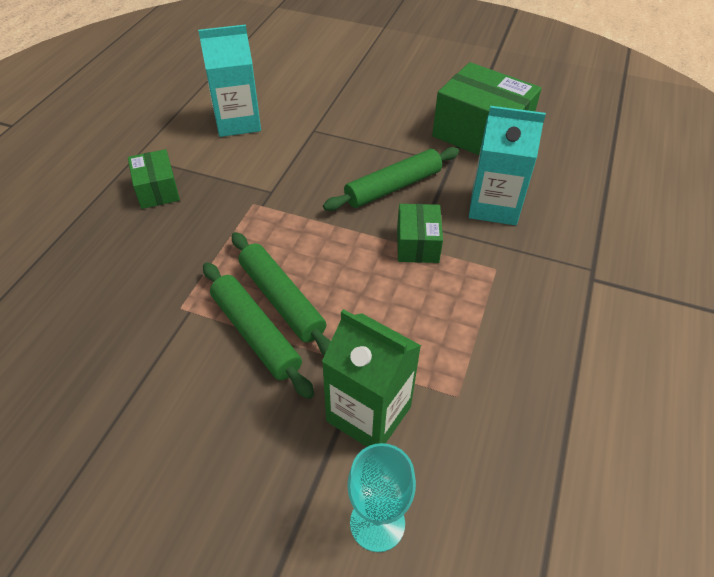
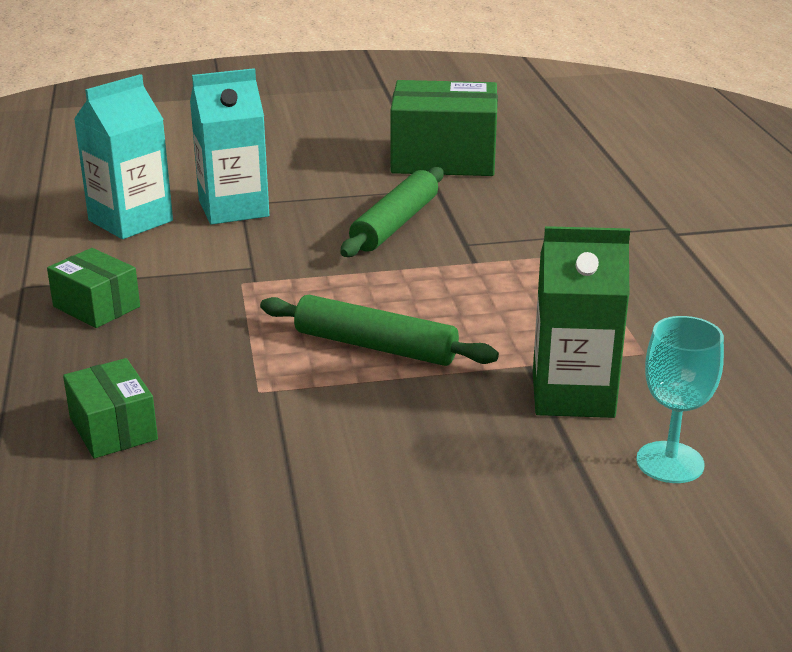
camera: 30 degrees left, 20 degrees down
green rolling pin [203,262,314,399] -> none
green box [397,204,443,263] -> green box moved to [63,358,158,458]
turquoise carton [469,106,546,225] -> turquoise carton moved to [190,68,269,225]

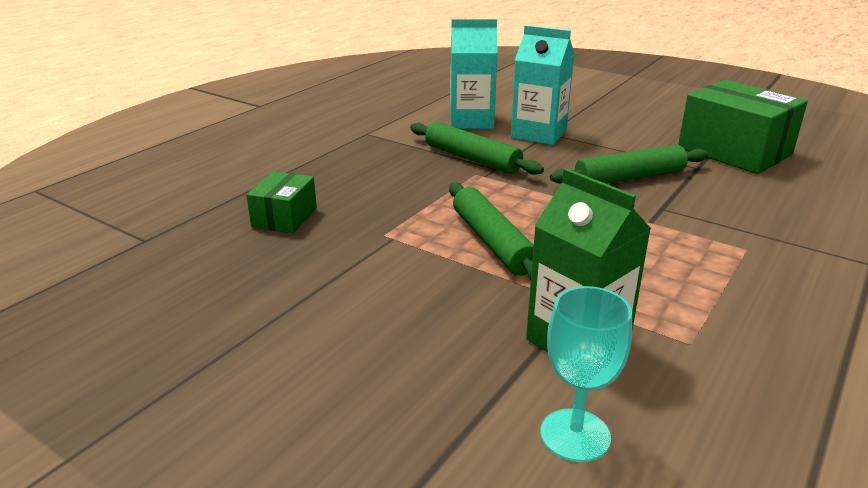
camera: 45 degrees right, 0 degrees up
green box [47,248,140,328] -> none
none -> green rolling pin [410,122,544,175]

